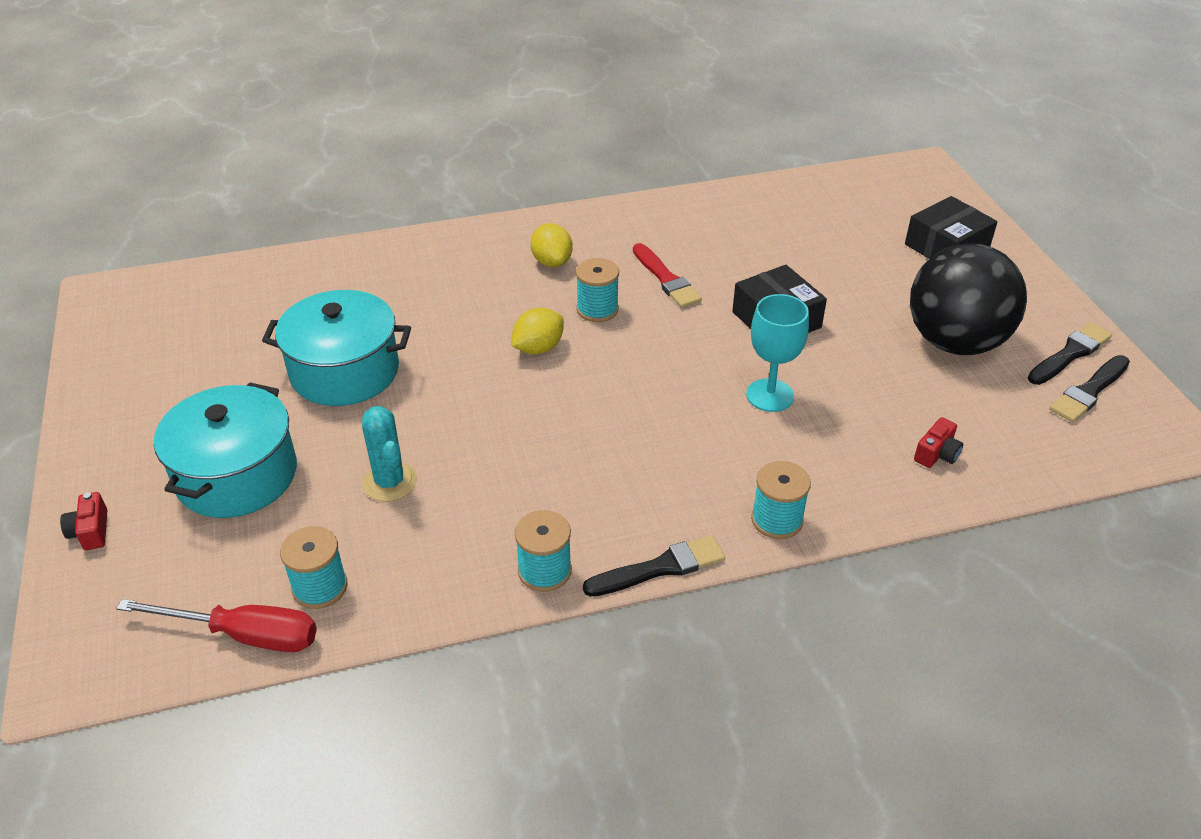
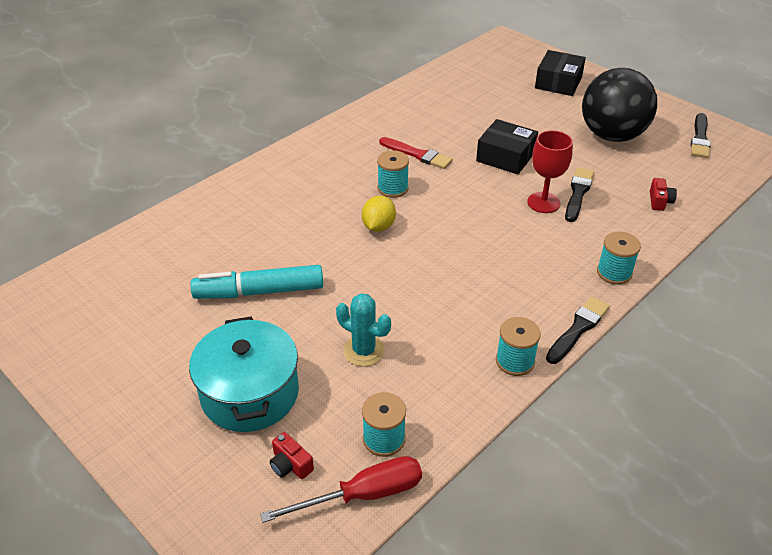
camera: 30 degrees left, 0 degrees up
red camera [60,492,107,550] -> red camera moved to [270,432,314,479]
turquoise pot [262,290,411,406] -> turquoise marker [190,265,323,299]
yellow lemon [531,223,572,267] -> none
turquoise goblet [746,294,809,412] -> red goblet [527,130,573,213]
black brush [1028,323,1112,385] -> black brush moved to [565,168,594,222]

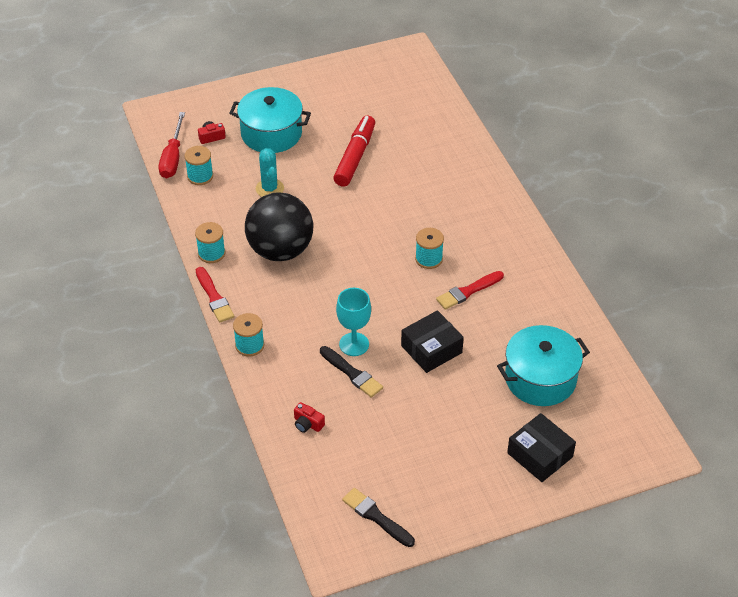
camera: 115 degrees right, 5 degrees up
turquoise marker [190,265,323,299] -> red marker [333,116,375,187]
turquoise cactus [336,293,391,367] -> turquoise cactus turned 75 degrees counterclockwise [256,148,284,197]
yellow lemon [362,196,396,232] -> none
red goblet [527,130,573,213] -> turquoise goblet [336,288,371,356]
black brush [546,296,610,364] -> red brush [196,267,234,323]
black ball [582,68,657,142] -> black ball moved to [245,192,313,261]
none -> turquoise pot [497,325,590,406]

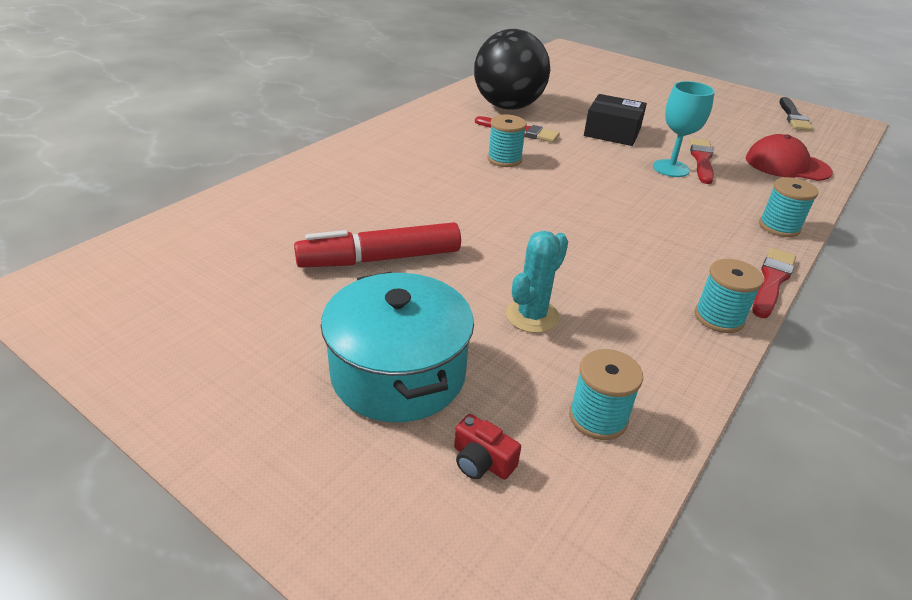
camera: 125 degrees left, 10 degrees down
red screwdriver [159,112,185,178] -> none
black ball [245,192,313,261] -> black ball moved to [474,29,550,110]
red camera [294,402,325,433] -> red cap [746,134,833,181]
black brush [320,346,383,398] -> red brush [690,138,714,184]
turquoise pot [497,325,590,406] -> none
black box [507,413,576,482] -> none

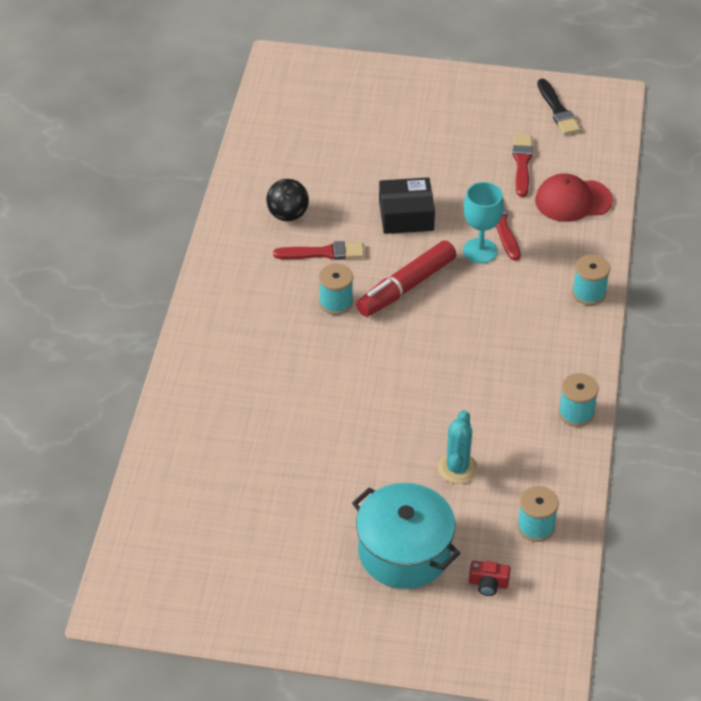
camera: 25 degrees left, 10 degrees up
red marker [294,222,461,267] -> red marker moved to [356,240,456,317]
black ball [474,29,550,110] -> black ball [266,179,309,221], size x0.53
red brush [752,248,796,318] -> red brush moved to [513,134,533,197]

